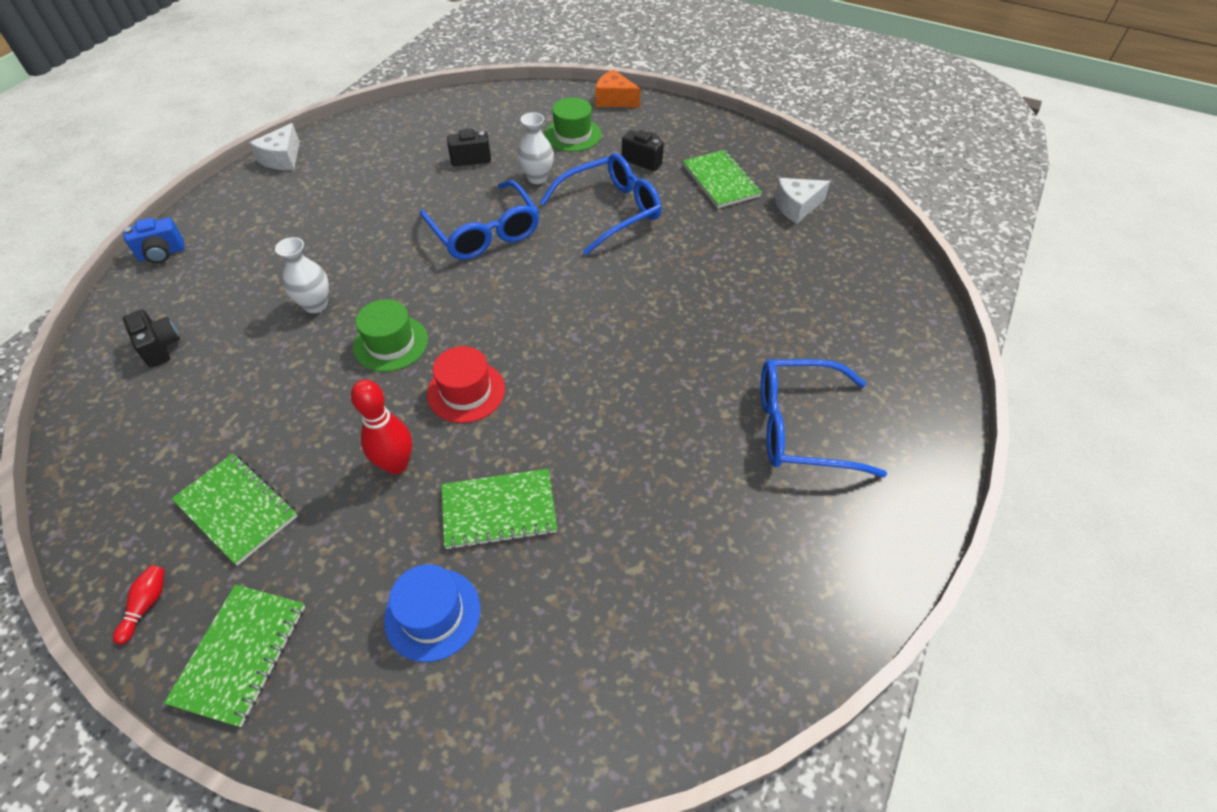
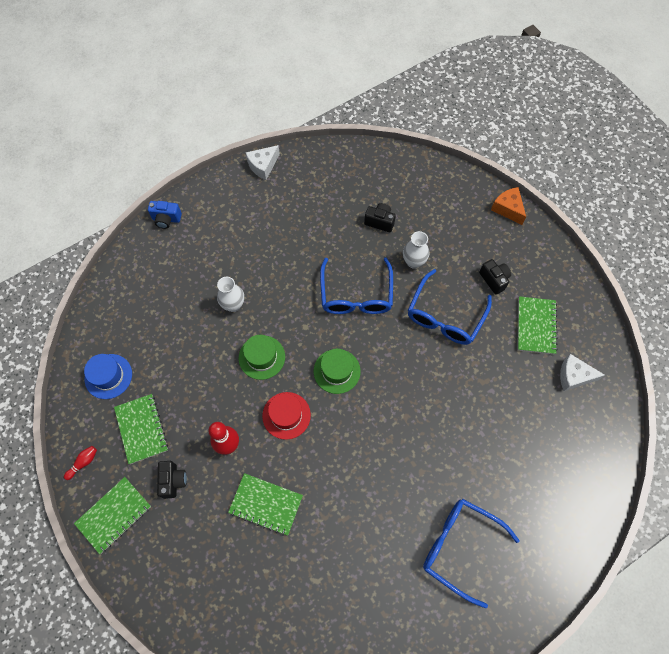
camera: 30 degrees right, 15 degrees up
black camera [123,310,180,368] -> black camera moved to [157,461,187,499]
blue hat [384,564,481,662] -> blue hat moved to [84,354,132,399]
blue glasses [539,153,661,255] -> blue glasses turned 120 degrees clockwise [408,269,492,345]
green hat [545,97,602,152] -> green hat moved to [314,349,361,394]

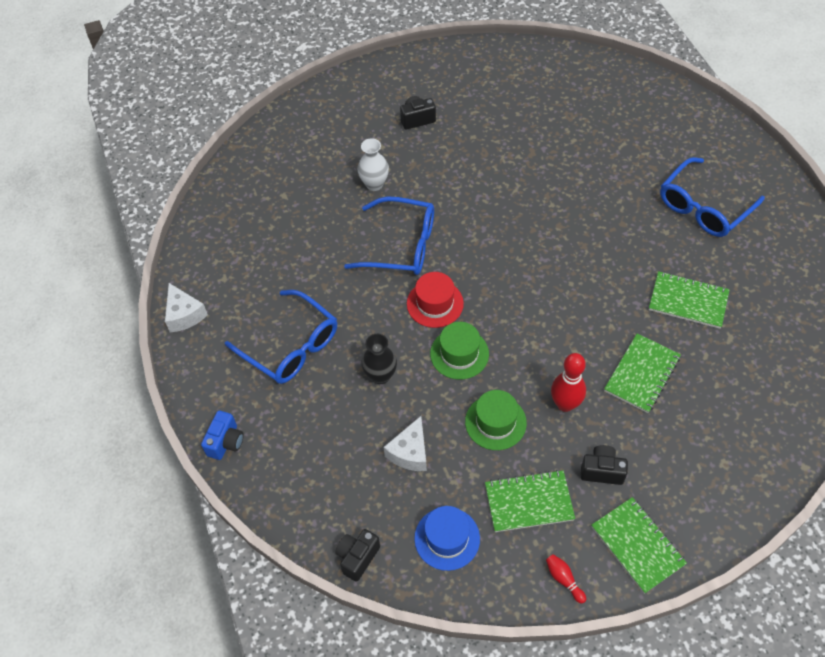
camera: 75 degrees left, 10 degrees down
white vase [217,277,244,312] -> black vase [361,334,397,384]
red hat [262,392,311,440] -> red hat moved to [407,272,464,328]
green hat [314,349,361,394] -> green hat moved to [465,390,527,450]
black camera [364,203,396,232] -> black camera moved to [335,529,380,582]
blue glasses [408,269,492,345] -> blue glasses moved to [225,290,337,384]
orange cheese [491,187,526,225] -> none
green notebook [518,296,558,354] -> green notebook moved to [649,271,730,329]
white cheese [560,354,605,391] -> white cheese moved to [384,416,427,471]

